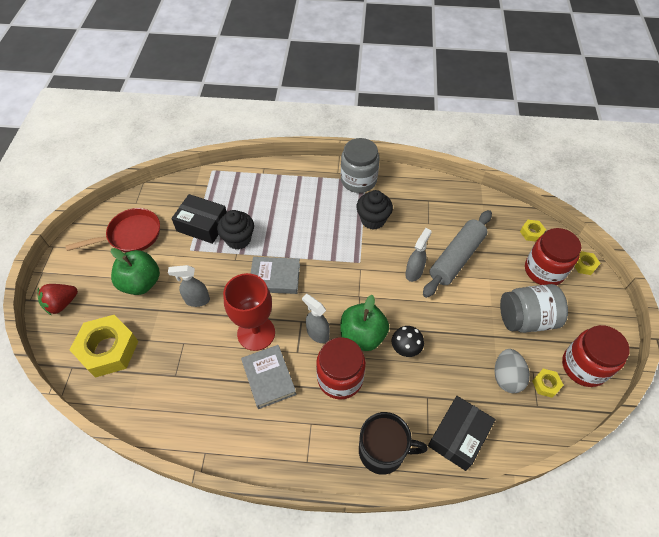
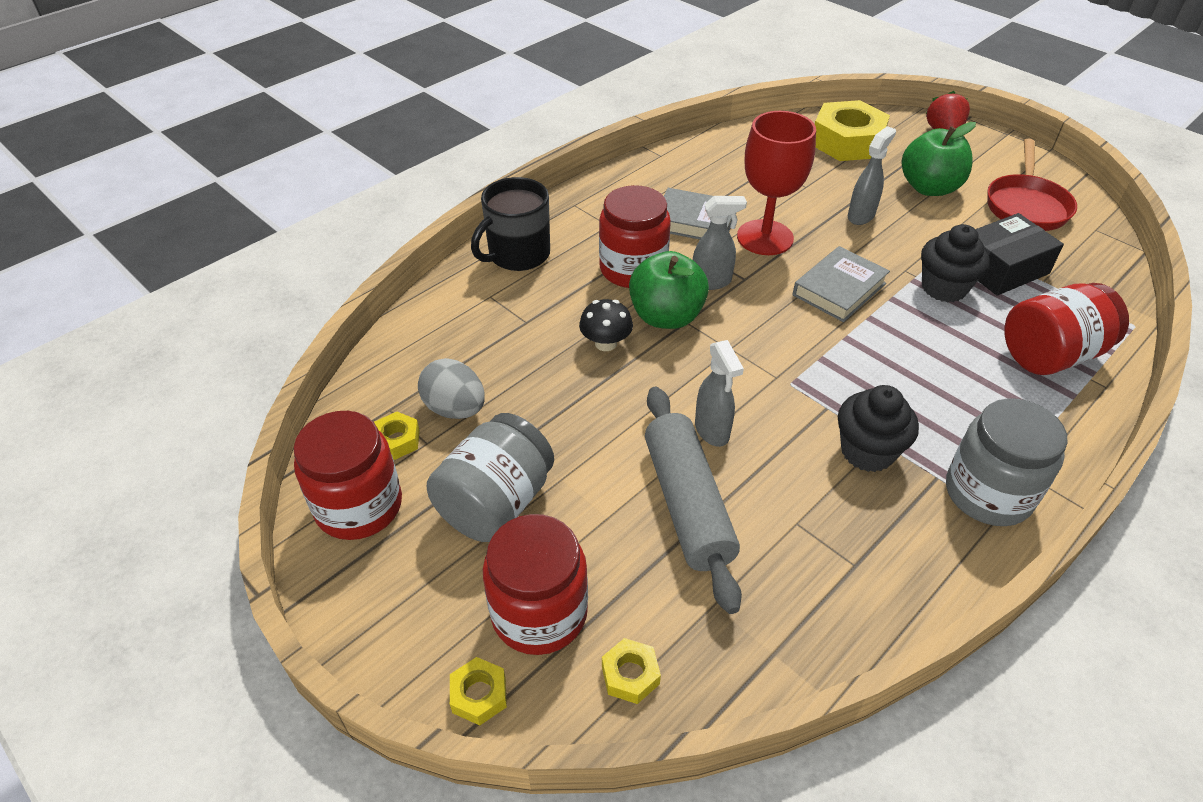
camera: 130 degrees right, 10 degrees down
black box [428,396,496,471] -> none
none -> red jar [1005,283,1129,375]

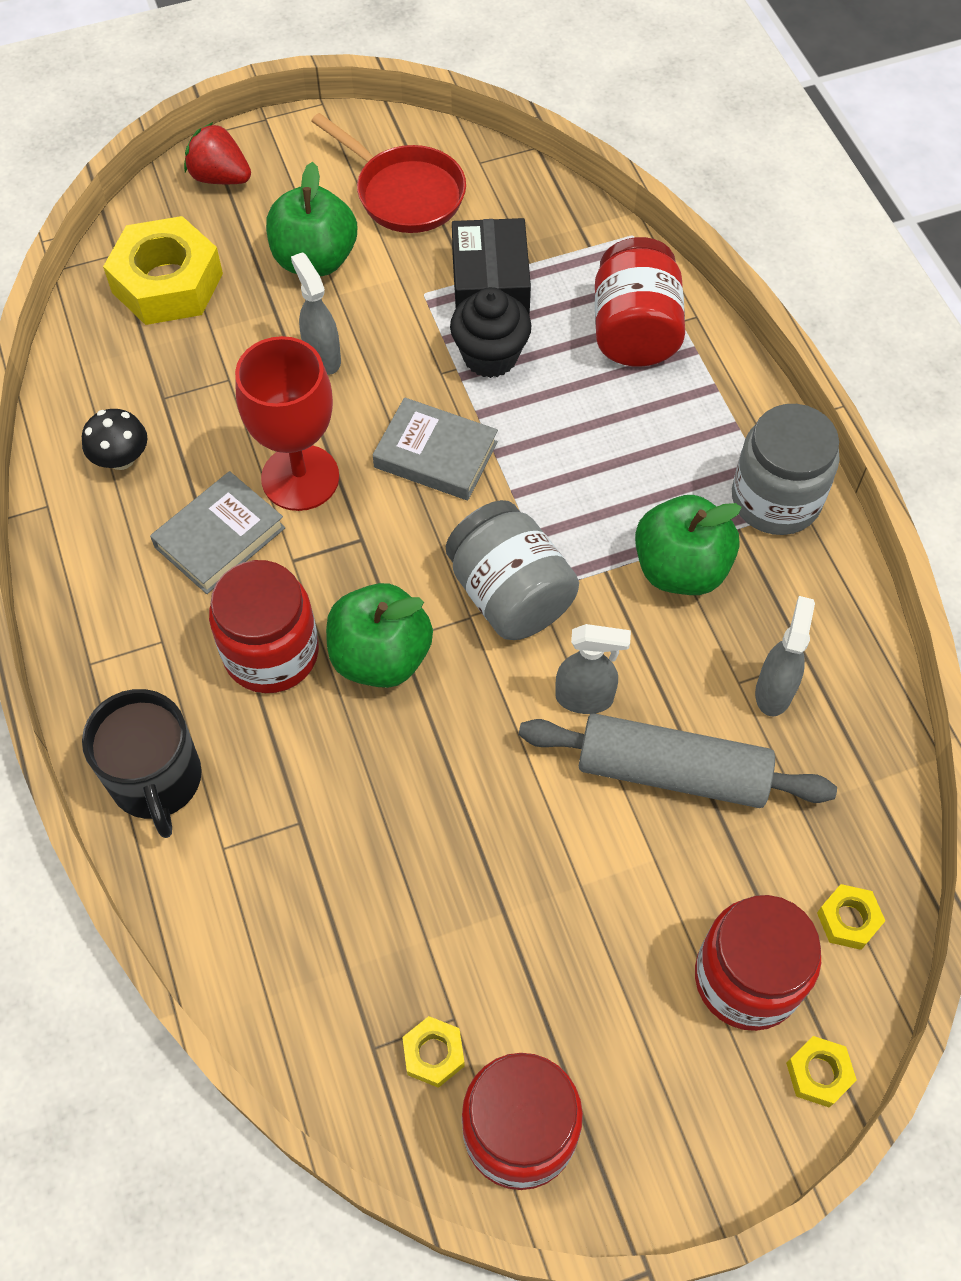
camera: 65 degrees left, 15 degrees up
grey egg [418,358,485,419] -> none
grey jar [427,413,554,542] -> grey jar moved to [446,500,579,640]
black mushroom [579,299,633,351] -> black mushroom moved to [82,409,147,470]
grey spray bottle [693,196,747,290] -> grey spray bottle moved to [755,596,815,716]
grey book [793,246,890,322] -> grey book turned 45 degrees counterclockwise [373,397,498,500]
black cupcake [838,385,919,472] -> green apple [635,495,742,595]

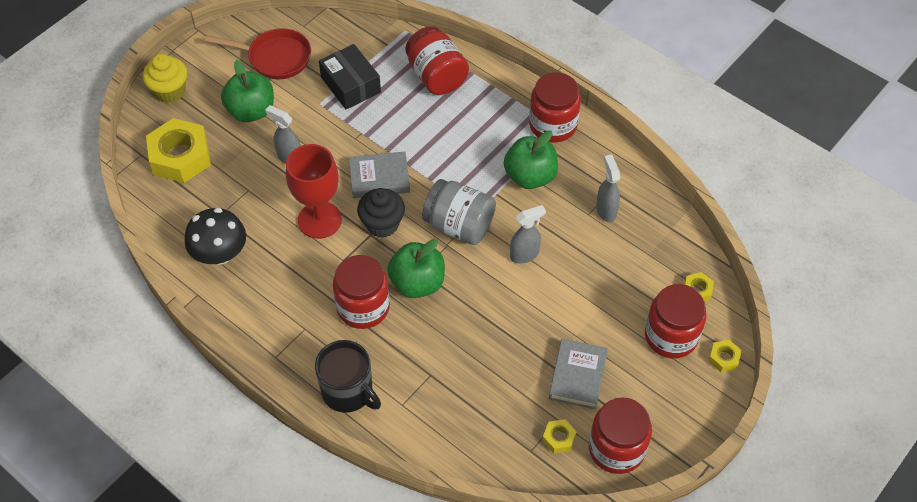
camera: 30 degrees left, 5 degrees down
black mushroom [82,409,147,470] -> black mushroom [185,208,246,265], size x1.63
grey book [150,471,285,594] -> grey book moved to [549,339,608,409]
red strawberry [184,122,251,184] -> yellow cupcake [143,54,187,103]
black cupcake [450,287,531,378] -> black cupcake moved to [357,188,405,238]
grey rolling pin [519,713,837,808] -> none
grey jar [732,404,839,535] -> red jar [529,72,581,143]

